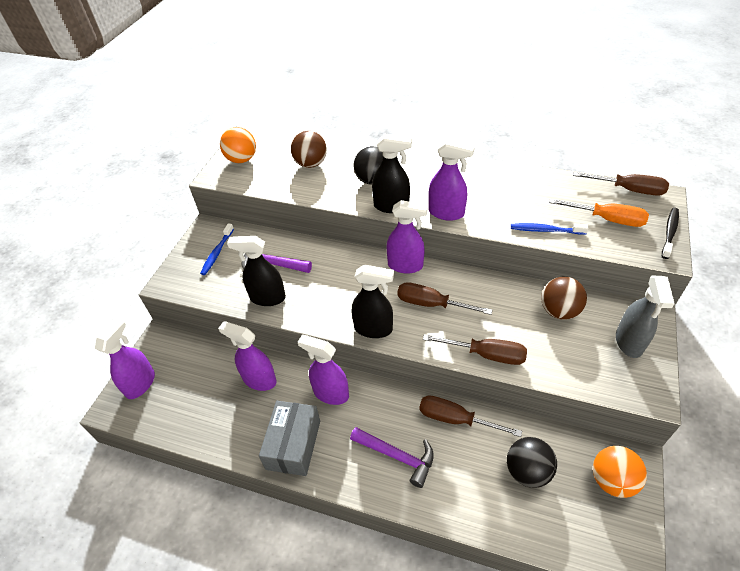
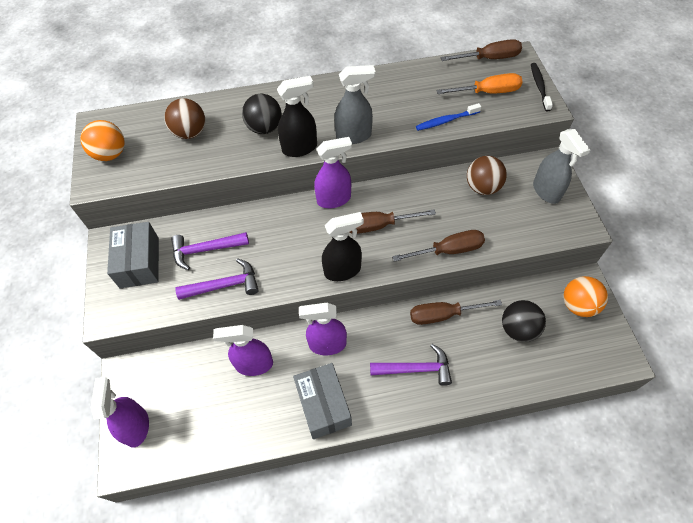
camera: 30 degrees left, 10 degrees up
blue toothbrush [200,223,234,275] -> grey box [107,222,159,288]
black spray bottle [227,236,286,306] -> purple hammer [175,258,259,300]
purple spray bottle [428,139,475,221] -> grey spray bottle [334,65,375,144]

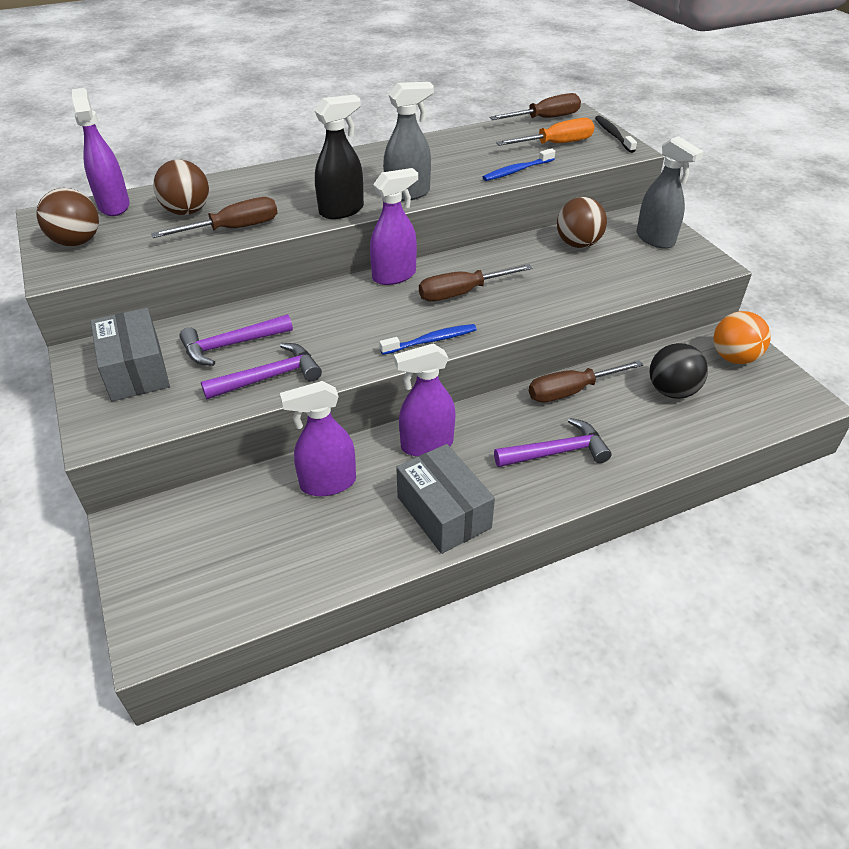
camera: 15 degrees left, 15 degrees down
orange ball [80,120,125,161] -> brown ball [36,188,99,246]
purple spray bottle [91,377,149,448] -> purple spray bottle moved to [72,88,130,216]
black ball [242,94,282,134] -> none
black spray bottle [322,212,364,281] -> blue toothbrush [379,324,477,355]
brown screwdriver [392,230,485,262] -> brown screwdriver moved to [151,197,278,238]

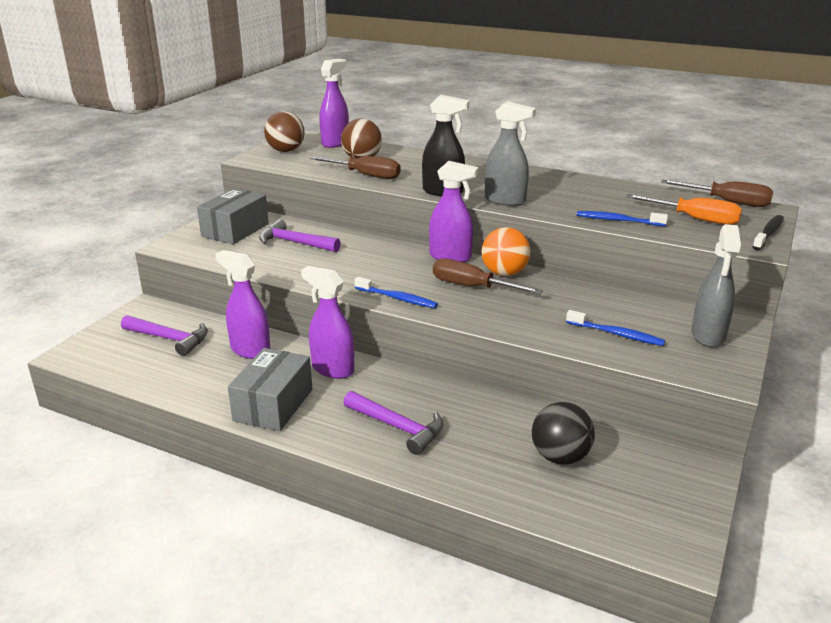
camera: 50 degrees right, 15 degrees down
purple hammer [201,343,322,399] -> purple hammer moved to [121,315,208,356]
brown screwdriver [529,360,643,403] -> none
brown ball [557,197,607,248] -> none
orange ball [714,311,771,364] -> orange ball moved to [482,227,531,276]
none -> blue toothbrush [566,310,665,346]

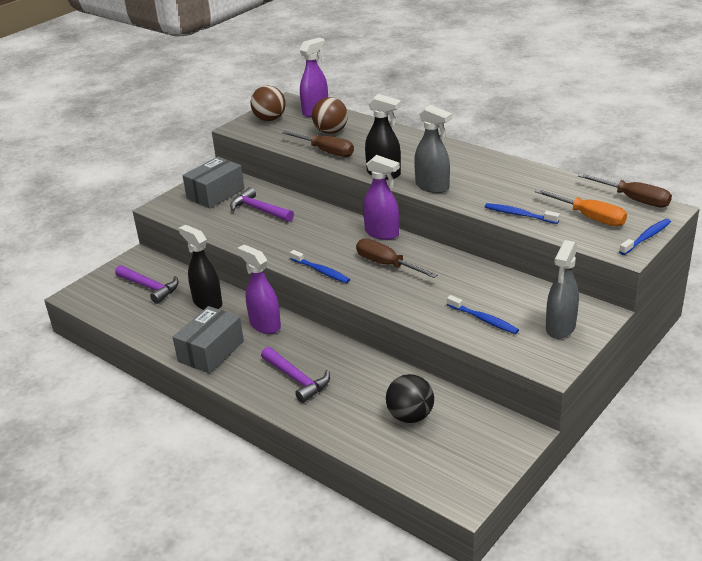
camera: 15 degrees right, 5 degrees up
purple spray bottle [215,250,270,359] -> black spray bottle [179,224,222,310]
orange ball [482,227,531,276] -> none
black toothbrush [753,215,784,250] -> blue toothbrush [619,219,671,255]

